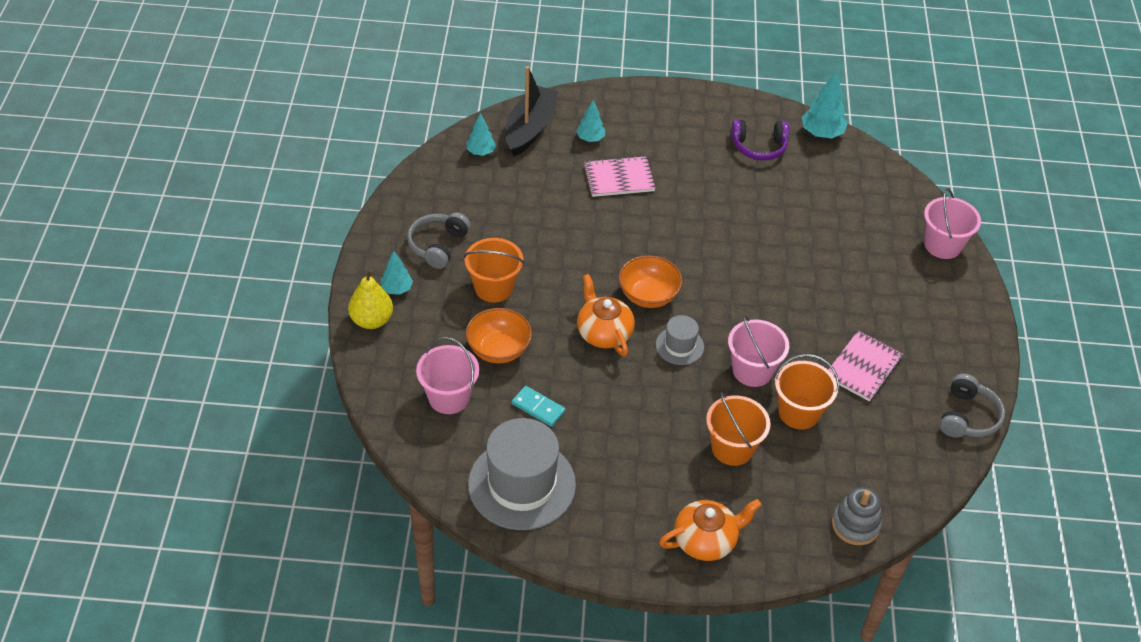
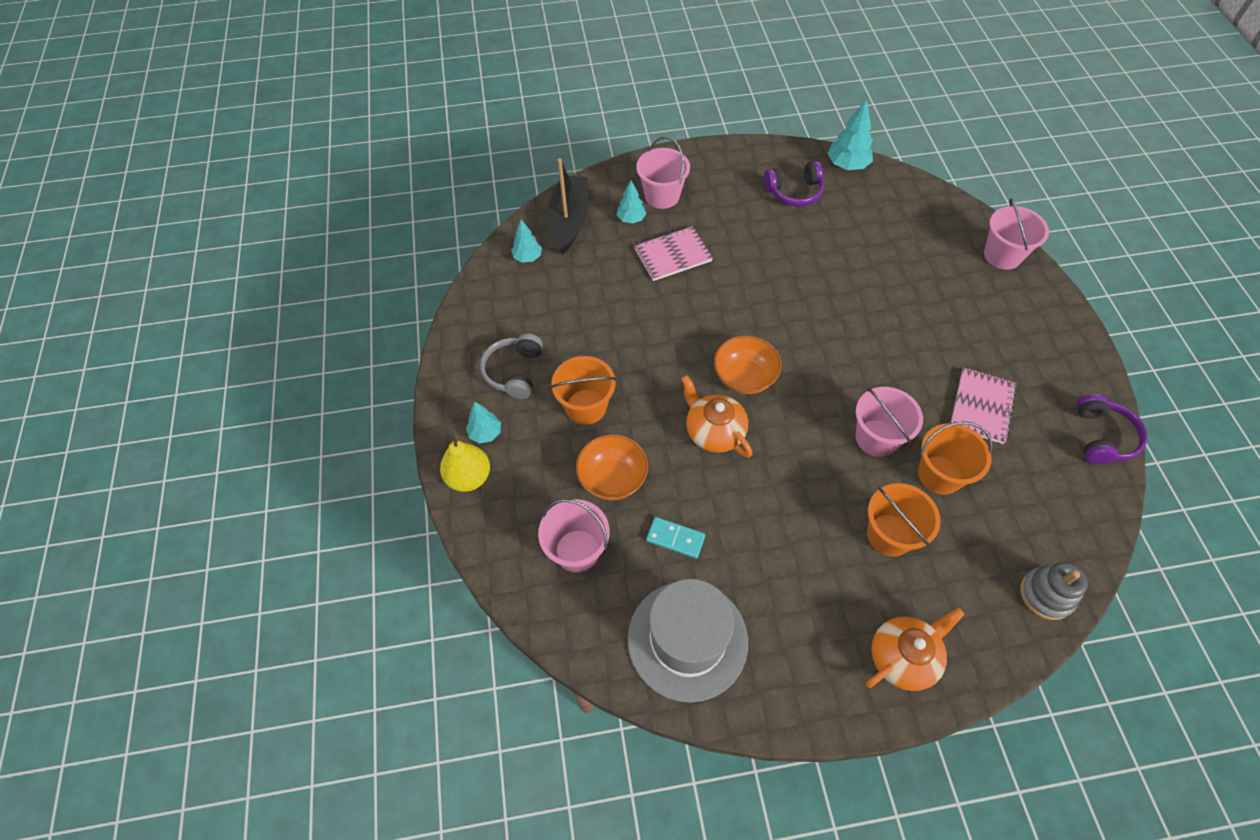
camera: 10 degrees left, 10 degrees up
grey hat [656,315,704,365] -> none
grey headphones [940,374,1005,438] -> purple headphones [1077,394,1148,464]
none -> pink bucket [636,137,690,209]

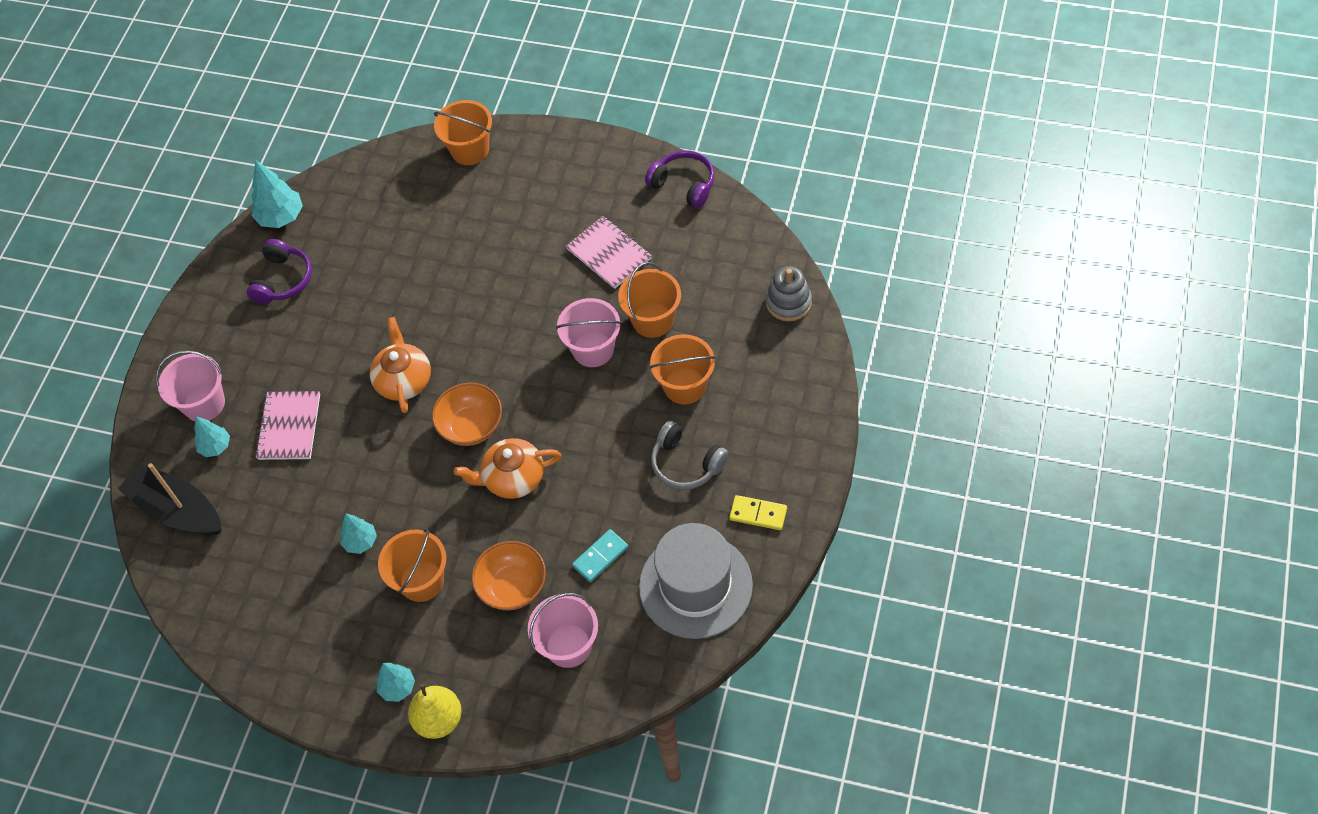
camera: 60 degrees left, 0 degrees up
grey headphones [480,333,543,399] -> grey headphones moved to [651,421,728,490]
turquoise tree [511,220,542,263] -> turquoise tree moved to [340,513,377,554]
orange teapot [866,607,965,691] -> orange teapot moved to [370,317,431,413]
pink bucket [984,198,1049,270] -> orange bucket [434,100,492,165]
none -> yellow domino [729,495,787,530]

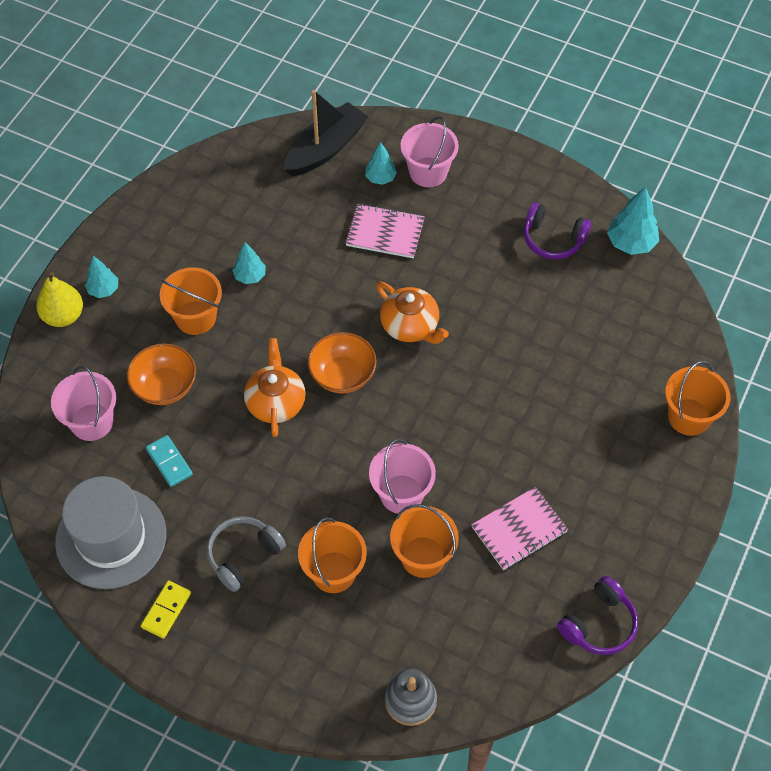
camera: 95 degrees right, 0 degrees up
orange teapot [370,317,431,413] -> orange teapot turned 45 degrees clockwise [376,282,449,344]

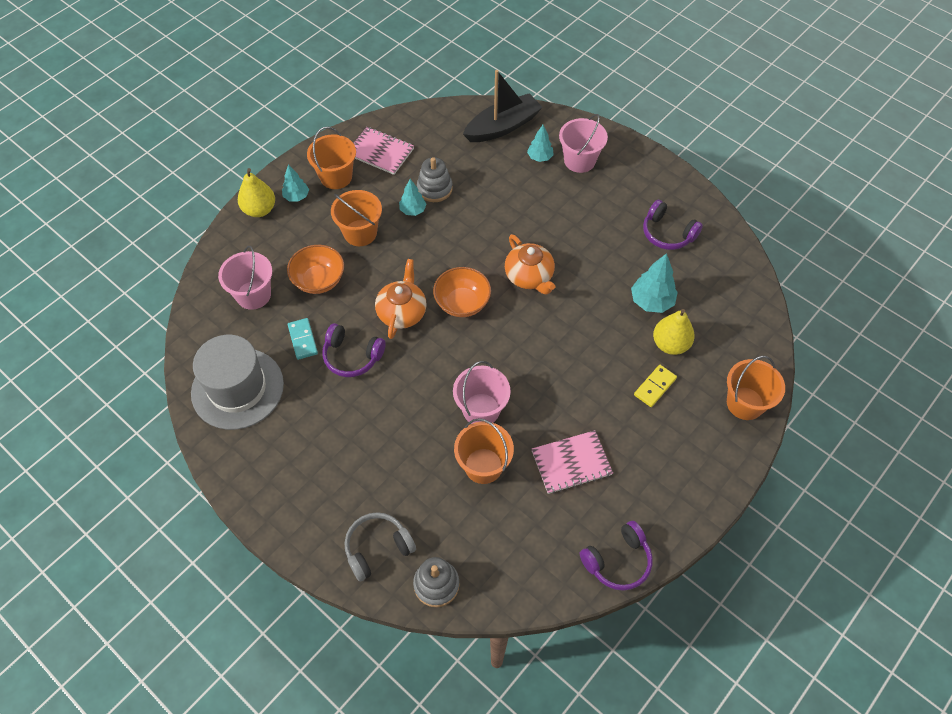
camera: 15 degrees right, 0 degrees up
yellow domino [141,580,191,639] -> yellow domino moved to [634,365,677,407]
grey headphones [207,516,286,592] -> grey headphones moved to [345,512,416,582]
orange bucket [298,517,367,593] -> orange bucket moved to [307,127,356,189]
pink notebook [346,204,425,258] -> pink notebook moved to [353,127,414,175]
turquoise tree [607,186,659,255] -> turquoise tree moved to [631,253,678,313]
none -> purple headphones [322,323,386,377]
none -> grey stacking toy [417,157,453,202]
none -> yellow pear [653,309,695,355]

